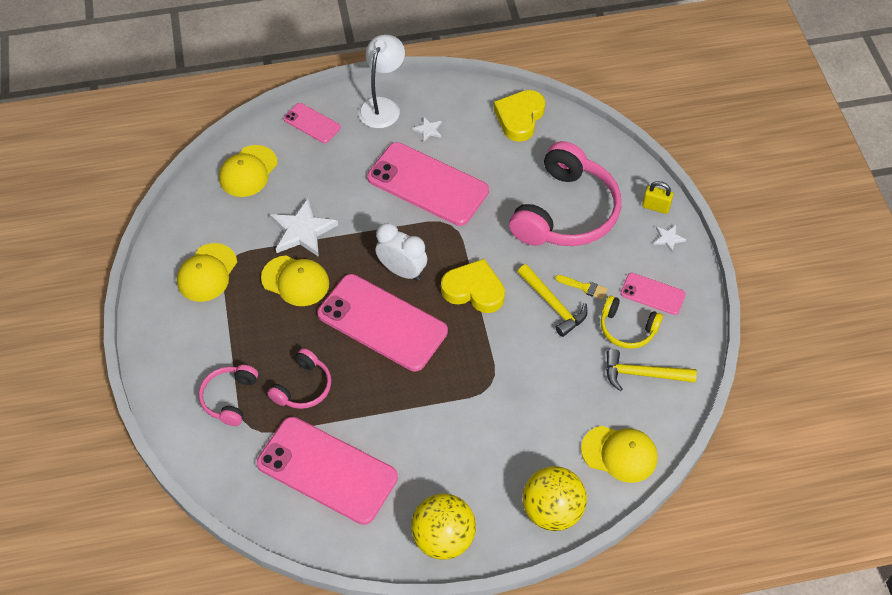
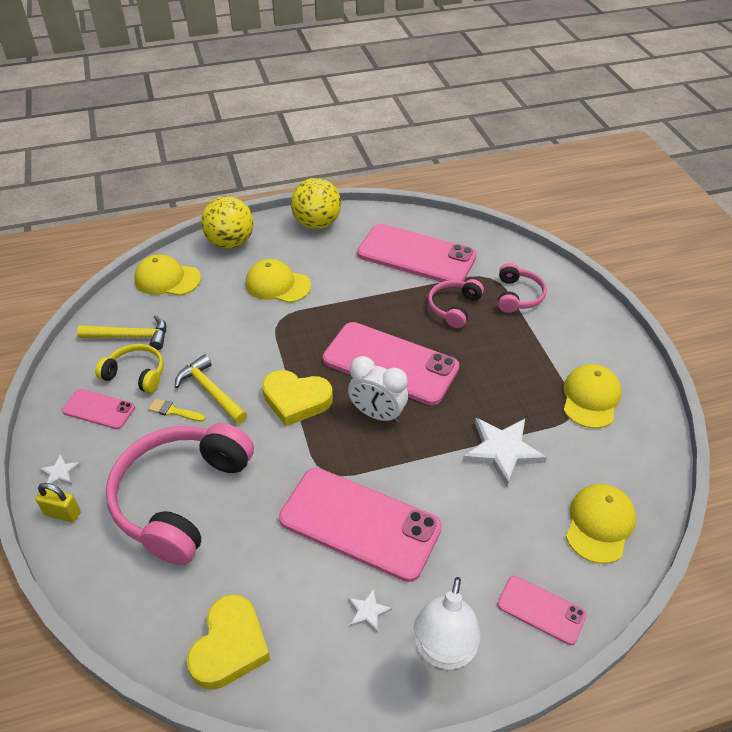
camera: 175 degrees right, 10 degrees down
yellow cap [261,256,329,306] -> yellow cap moved to [246,259,311,303]

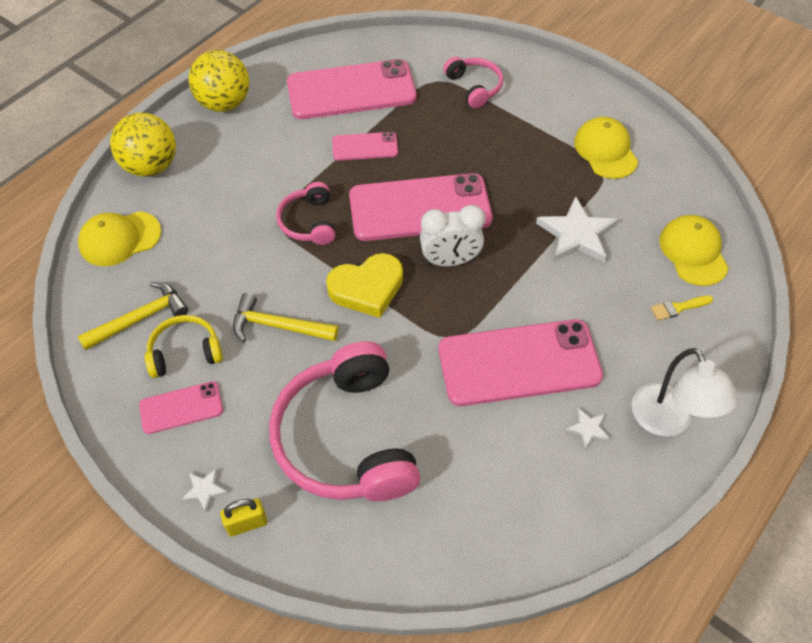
camera: 35 degrees left, 10 degrees up
yellow brush [148,398,205,422] -> yellow brush moved to [651,295,713,321]
yellow heart [187,594,270,690] -> none
yellow cap [246,259,311,303] -> none
pink headphones [428,279,484,328] -> pink headphones moved to [276,182,335,245]
pink phone [497,576,587,645] -> pink phone moved to [332,132,398,161]

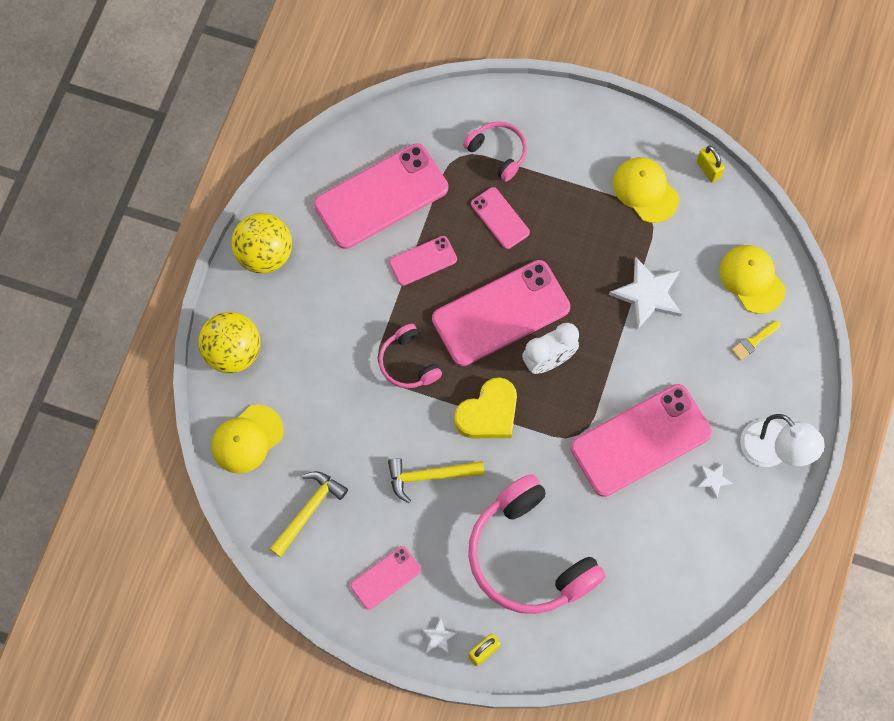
camera: 20 degrees left, 15 degrees up
yellow headphones [145,315,223,378] -> none
none -> pink phone [471,187,530,249]
none -> yellow padlock [697,146,725,182]

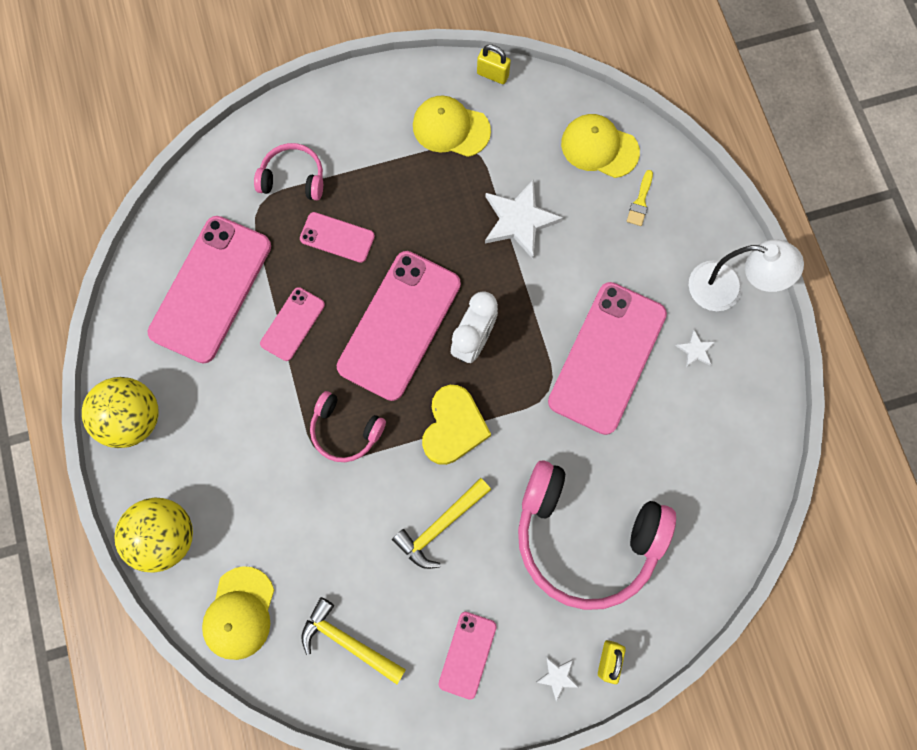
camera: 35 degrees left, 5 degrees up
yellow hammer [269,471,348,557] -> yellow hammer turned 60 degrees counterclockwise [301,597,406,684]

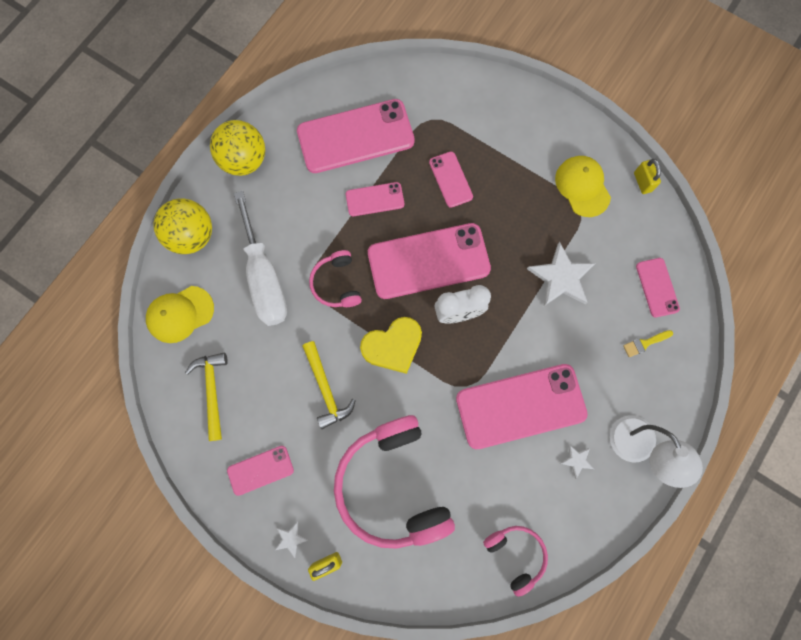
camera: 50 degrees right, 0 degrees up
pink headphones [254,143,323,201] -> pink headphones moved to [483,526,548,597]
yellow hammer [392,478,491,569] -> yellow hammer turned 120 degrees counterclockwise [302,341,356,429]
yellow cap [561,114,640,178] -> pink phone [636,258,680,317]
none -> white screwdriver [234,191,287,326]

